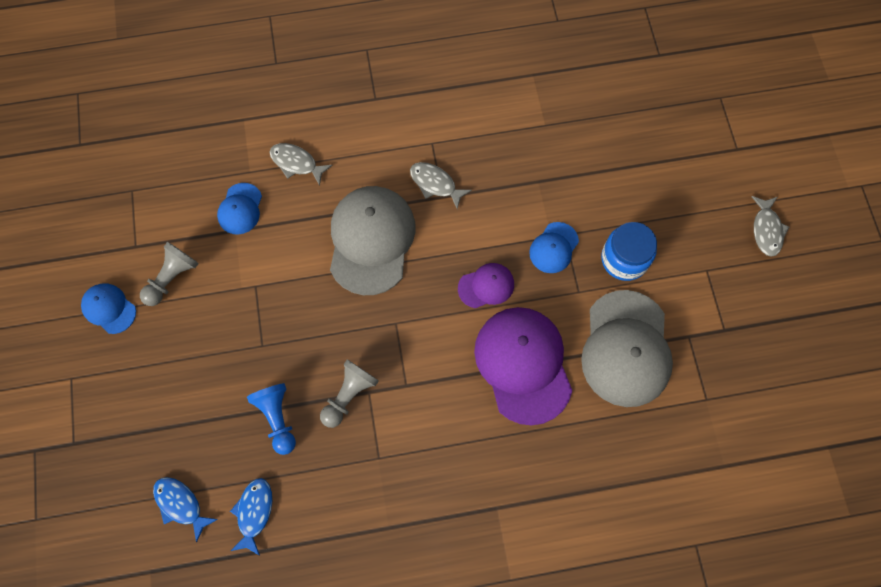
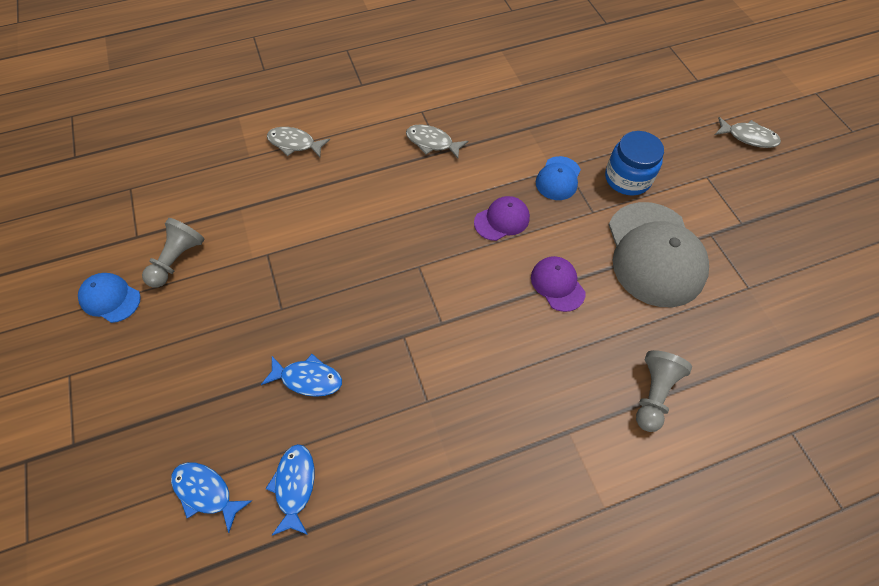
camera: 10 degrees left, 10 degrees down
blue cap [217,183,262,235] -> none
blue pawn [247,383,296,455] -> blue fish [261,354,342,397]
grey pawn [320,359,379,428] -> grey pawn moved to [636,350,692,432]
grey cap [330,186,416,295] -> none
purple cap [474,307,573,425] -> purple cap [531,256,586,312], size x0.49
grey fish [751,196,789,257] -> grey fish turned 60 degrees counterclockwise [715,117,781,148]

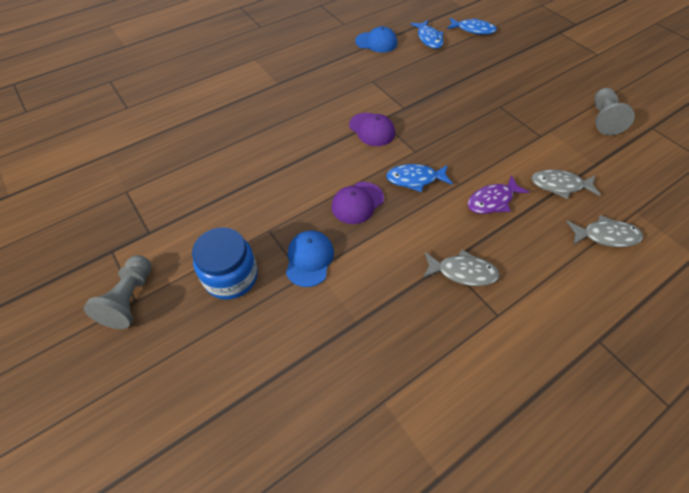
camera: 165 degrees right, 5 degrees down
blue cap [78,273,141,323] -> blue cap moved to [355,26,397,53]
blue fish [261,354,342,397] -> blue fish moved to [386,164,453,192]
purple cap [531,256,586,312] -> purple cap moved to [349,113,395,146]
grey cap [609,202,709,307] -> none
grey pawn [636,350,692,432] -> grey pawn moved to [84,255,151,329]
grey fish [715,117,781,148] -> grey fish moved to [531,169,601,199]
none -> purple fish [468,175,530,214]

